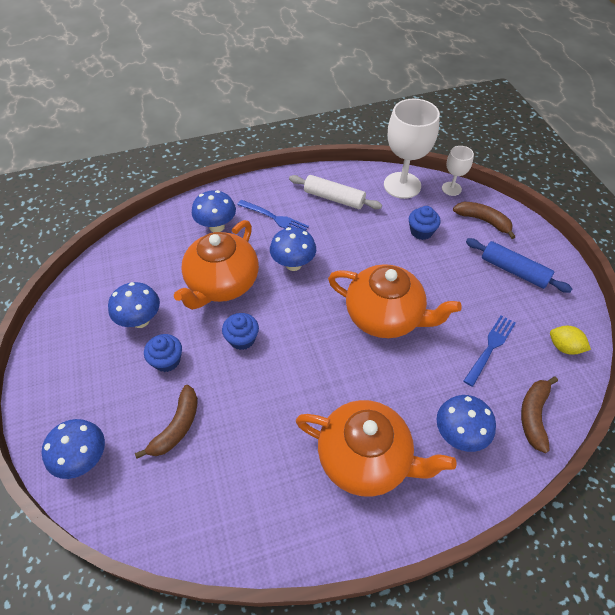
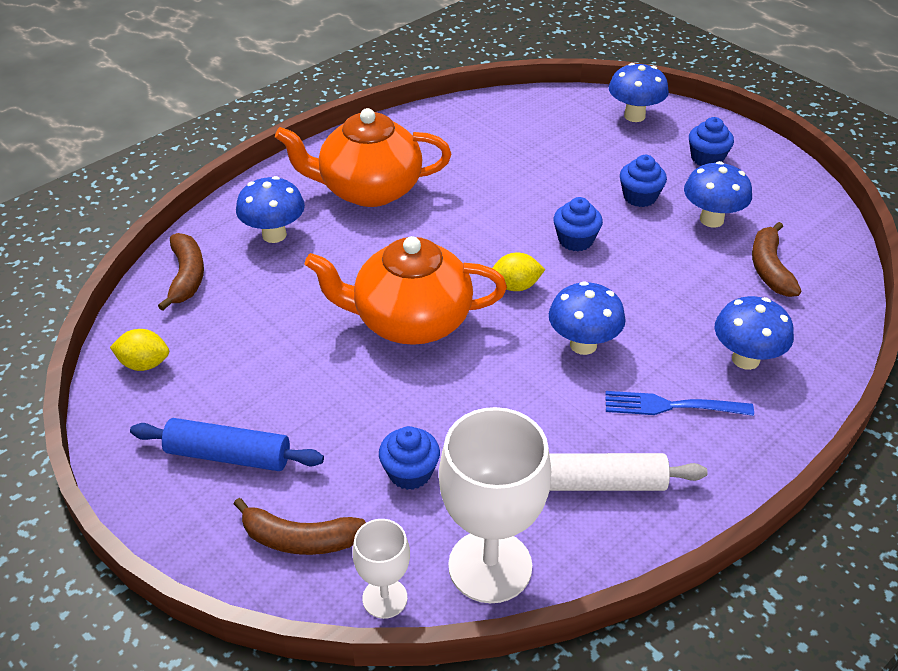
camera: 155 degrees right, 10 degrees down
brown banana [135,385,198,458] -> brown banana moved to [752,222,801,297]
orange teapot [174,220,259,310] -> none
blue fork [464,315,516,387] -> none
none -> yellow lemon [493,253,545,291]
none -> blue cupcake [689,117,734,166]

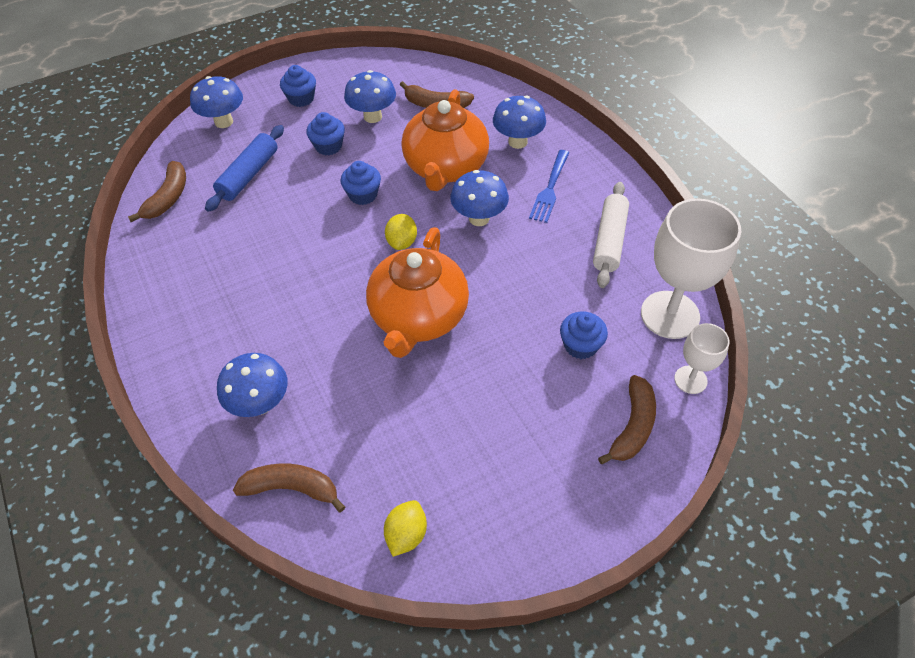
camera: 75 degrees left, 10 degrees up
blue rolling pin [130,418,324,471] -> blue rolling pin moved to [205,125,284,212]
orange teapot [275,108,452,207] -> orange teapot moved to [401,89,489,191]
none -> brown banana [128,161,186,222]

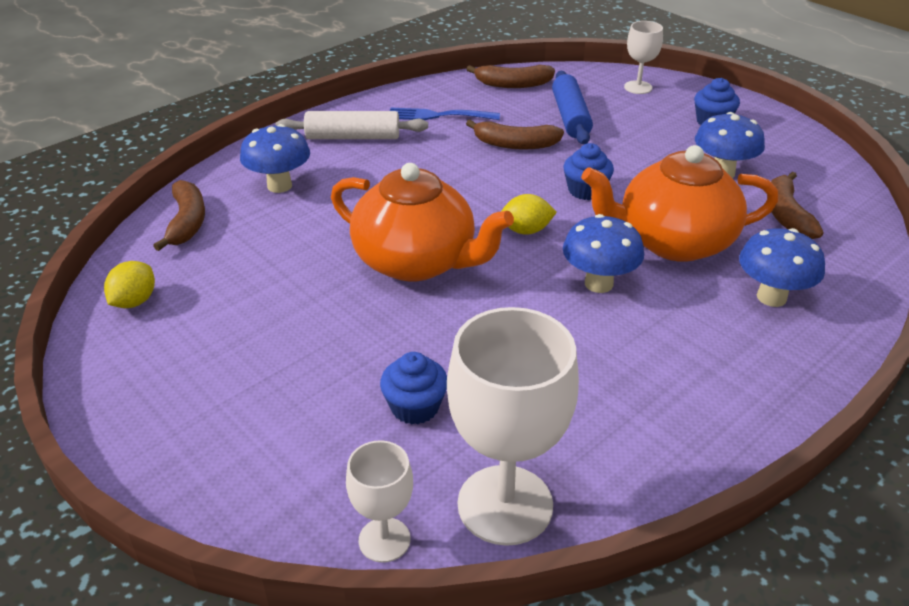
camera: 75 degrees right, 15 degrees down
blue mushroom [190,76,243,128] -> white goblet [624,21,663,94]
blue rolling pin [205,125,284,212] -> blue rolling pin turned 75 degrees clockwise [552,71,593,145]
blue cupcake [306,112,345,155] -> none
orange teapot [366,227,469,358] -> orange teapot turned 150 degrees counterclockwise [331,163,514,282]
yellow lemon [384,500,427,557] -> yellow lemon turned 75 degrees counterclockwise [104,261,155,308]
blue fork [529,150,569,223] -> blue fork moved to [390,108,500,120]
white rolling pin [593,182,629,288] -> white rolling pin moved to [276,111,428,139]
brown banana [598,375,656,464] -> brown banana moved to [466,120,564,150]

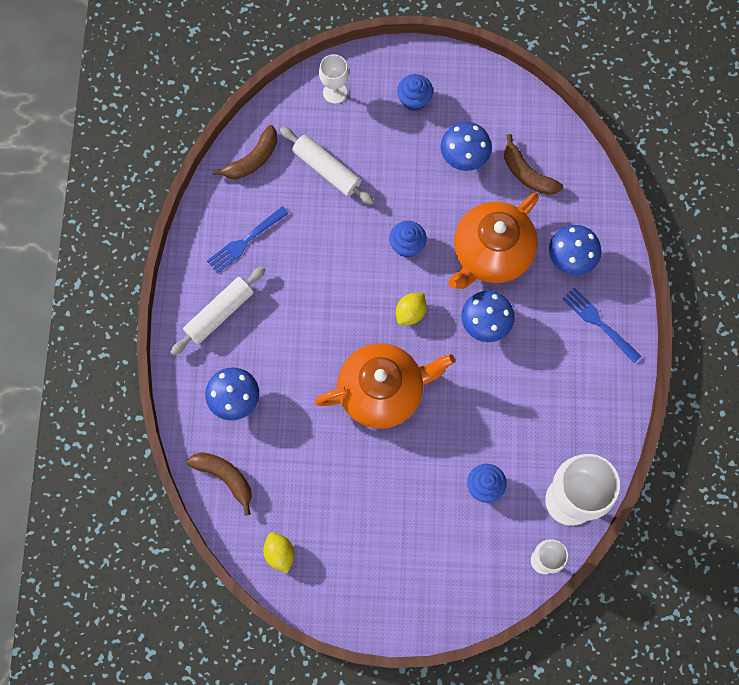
camera: 45 degrees left, 35 degrees up
brown banana [466,120,564,150] -> none
blue rolling pin [552,71,593,145] -> white rolling pin [280,127,374,205]
none -> blue fork [562,287,641,363]

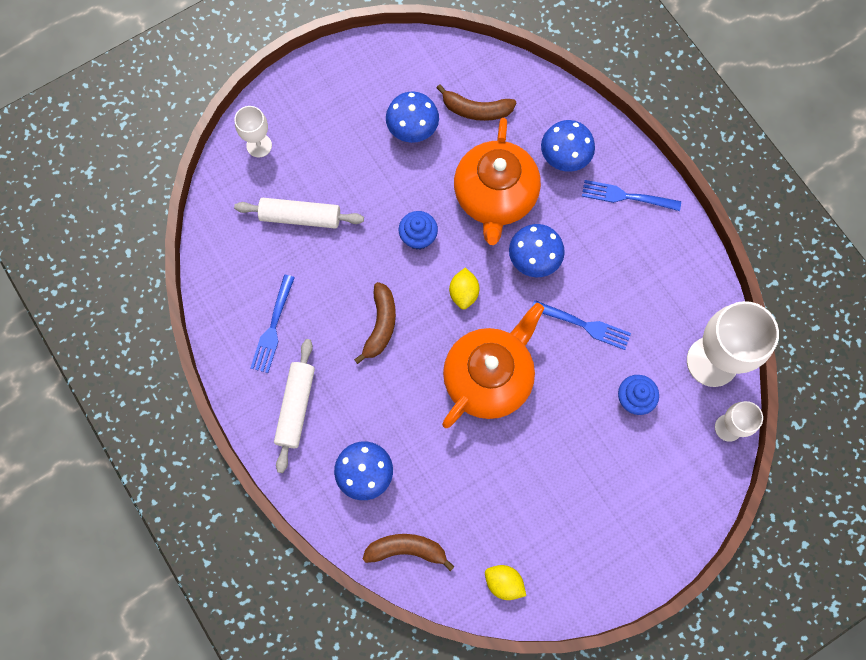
camera: 35 degrees left, 0 degrees up
brown banana [213,125,277,179] -> brown banana moved to [354,282,396,364]
blue cupcake [397,74,433,111] -> none
none -> blue fork [532,300,631,350]

